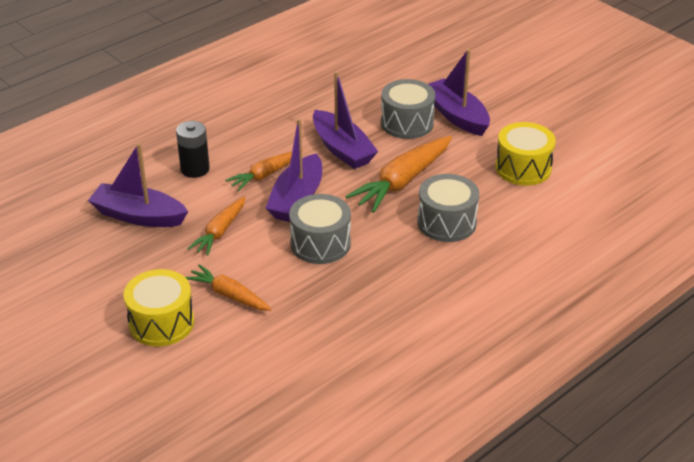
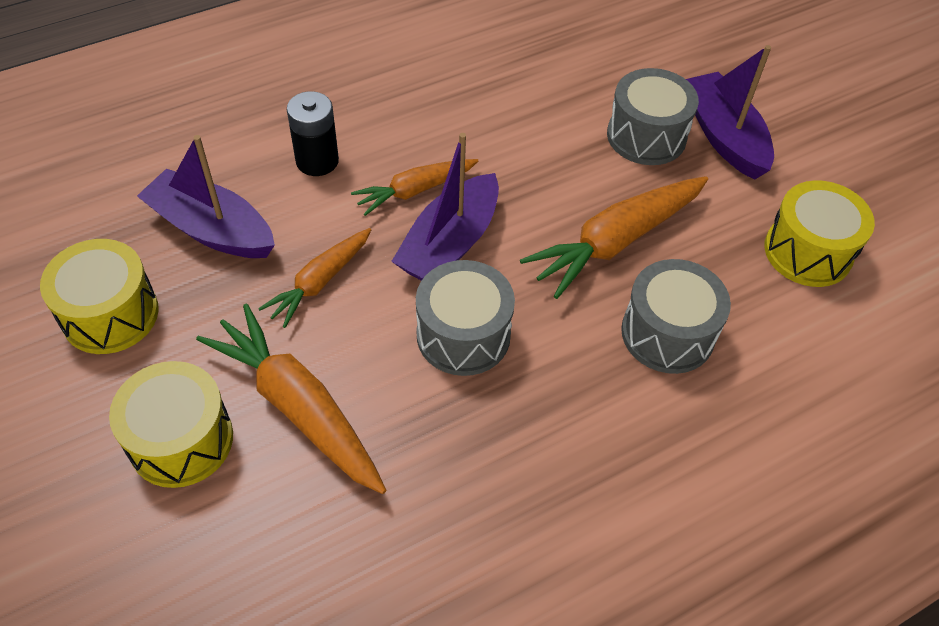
camera: 10 degrees right, 15 degrees up
orange carrot [185,264,271,311] -> orange carrot [196,304,386,494], size x1.64
purple boat [313,71,378,169] -> none
none -> yellow drum [40,239,159,354]

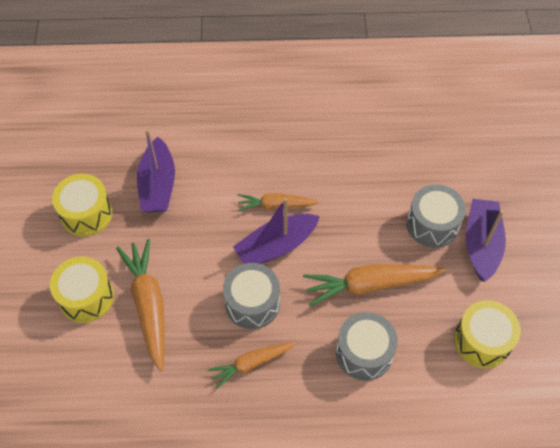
camera: 30 degrees right, 5 degrees up
purple boat [137,135,275,258] -> purple boat turned 150 degrees counterclockwise [137,129,175,212]
orange carrot [258,228,371,328] -> orange carrot moved to [208,342,295,389]
black battery [287,91,339,176] -> none

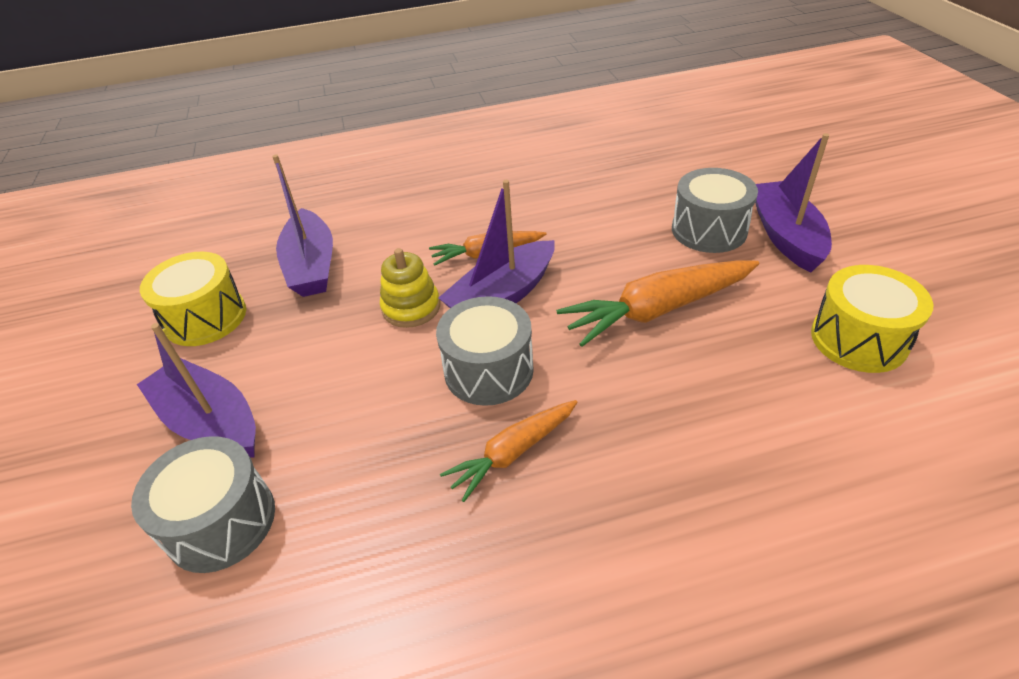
camera: 10 degrees left, 15 degrees down
yellow drum [50,257,114,323] -> purple boat [137,323,256,457]
orange carrot [116,239,165,372] -> none
grey drum [336,312,398,381] -> grey drum moved to [131,436,275,573]
none -> yellow stacking toy [380,248,440,328]

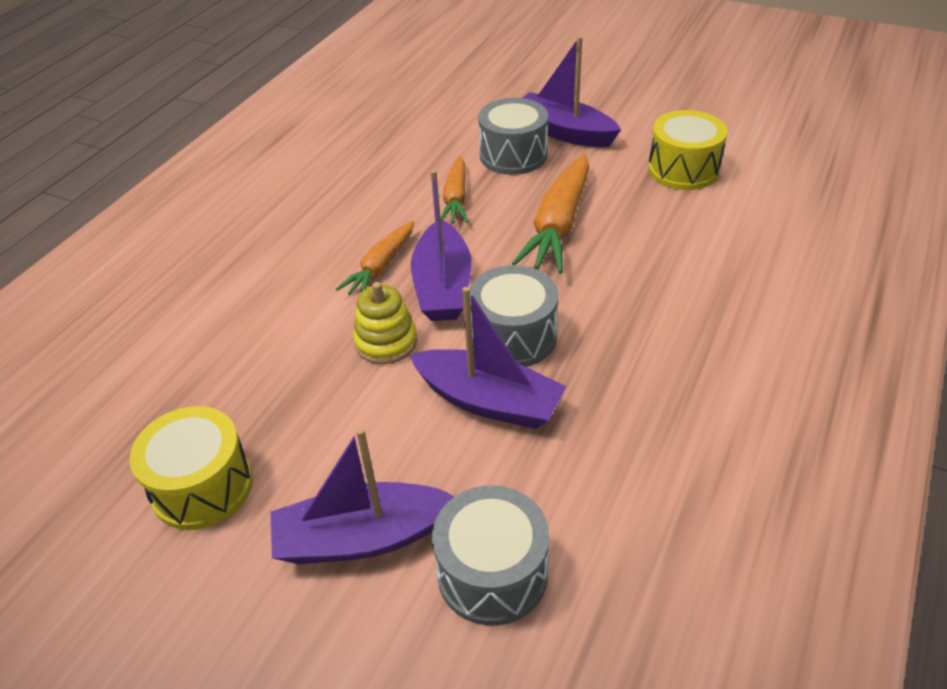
camera: 50 degrees left, 0 degrees up
purple boat [272,154,333,297] -> purple boat moved to [409,287,567,429]
orange carrot [440,400,578,502] -> orange carrot moved to [441,156,468,223]

